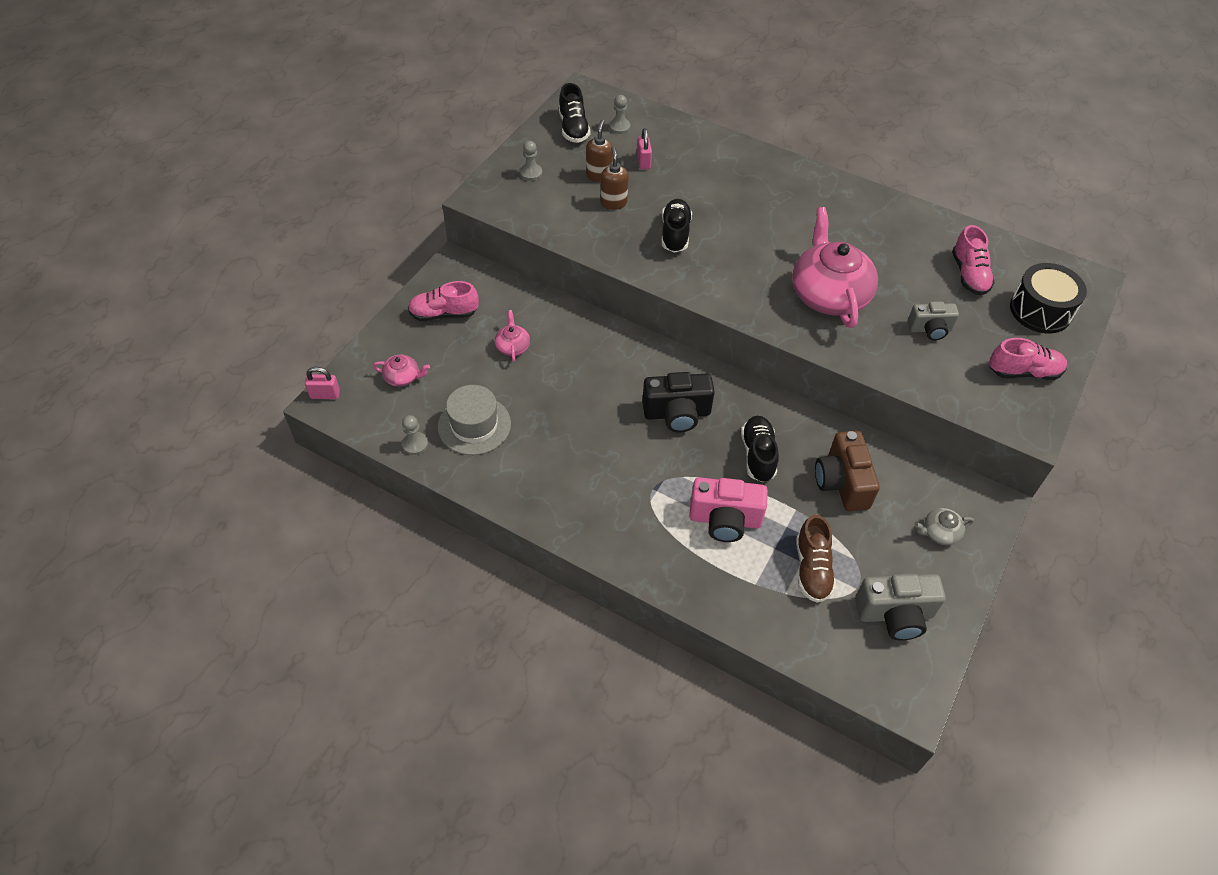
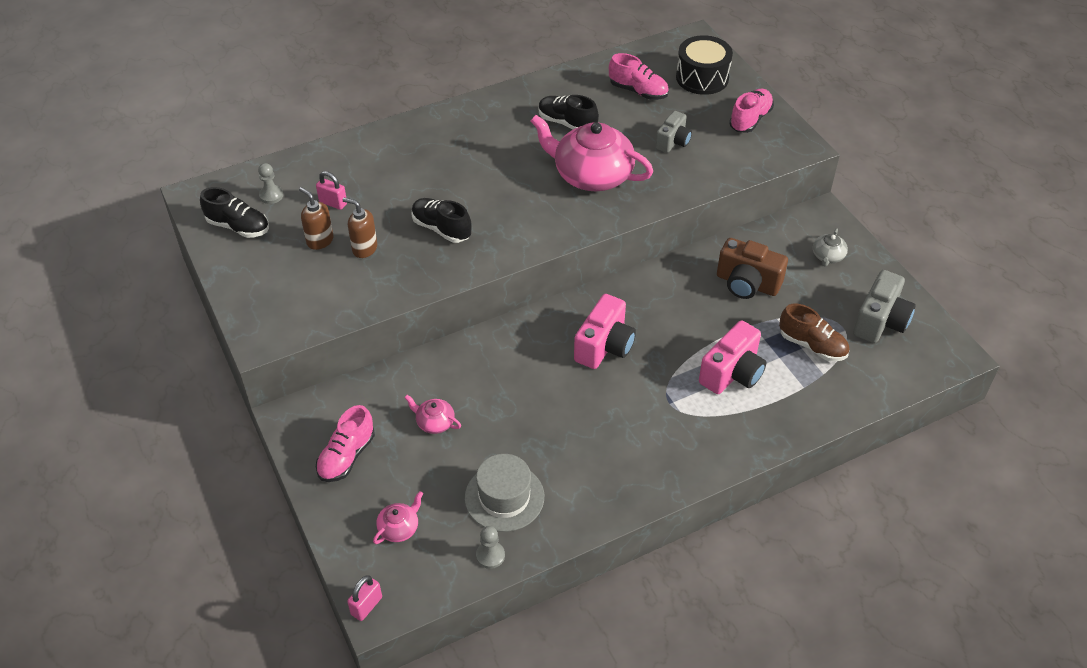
camera: 55 degrees left, 5 degrees down
grey pawn [520,141,542,181] -> none
black camera [642,372,715,432] -> pink camera [574,294,636,369]
black shoe [741,416,779,482] -> black shoe moved to [538,95,599,130]

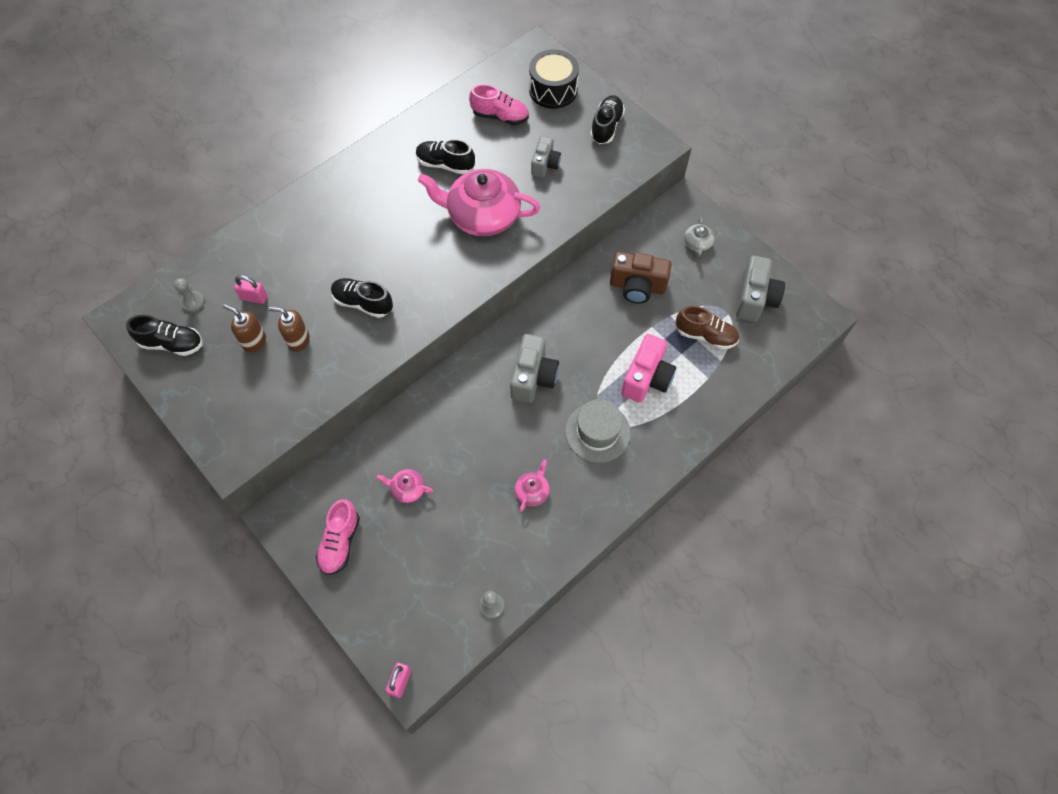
camera: 15 degrees left, 15 degrees up
pink teapot [373,491,423,544] -> pink teapot moved to [515,459,550,512]
grey hat [465,454,544,532] -> grey hat moved to [565,399,631,463]
pink camera [574,294,636,369] -> grey camera [510,334,559,403]
pink shoe [729,89,774,133] -> black shoe [590,95,625,144]

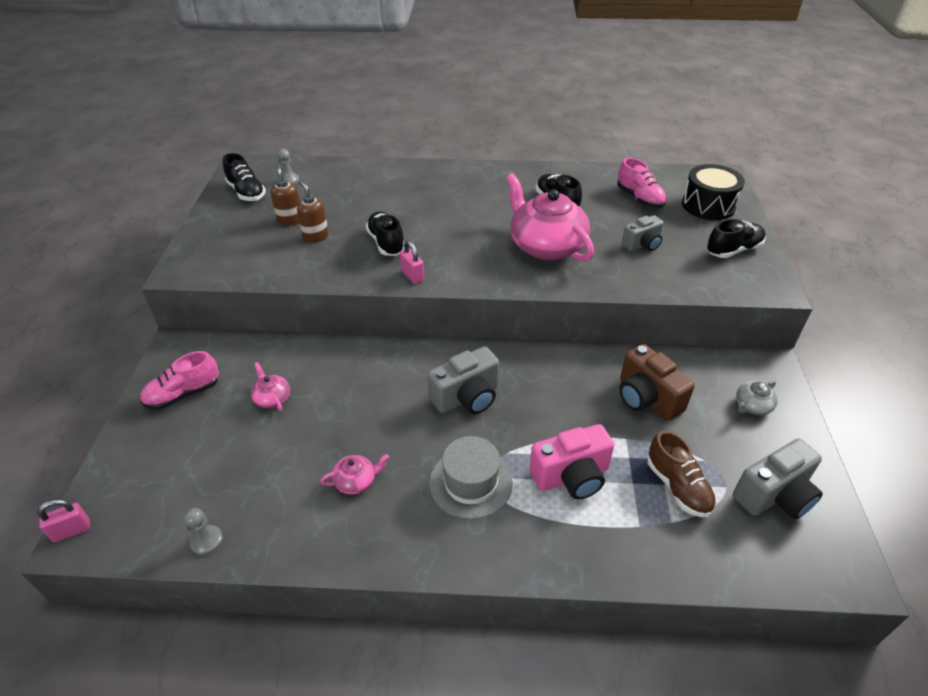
camera: 45 degrees right, 20 degrees down
pink padlock [234,275,267,304] -> pink padlock moved to [400,240,424,284]

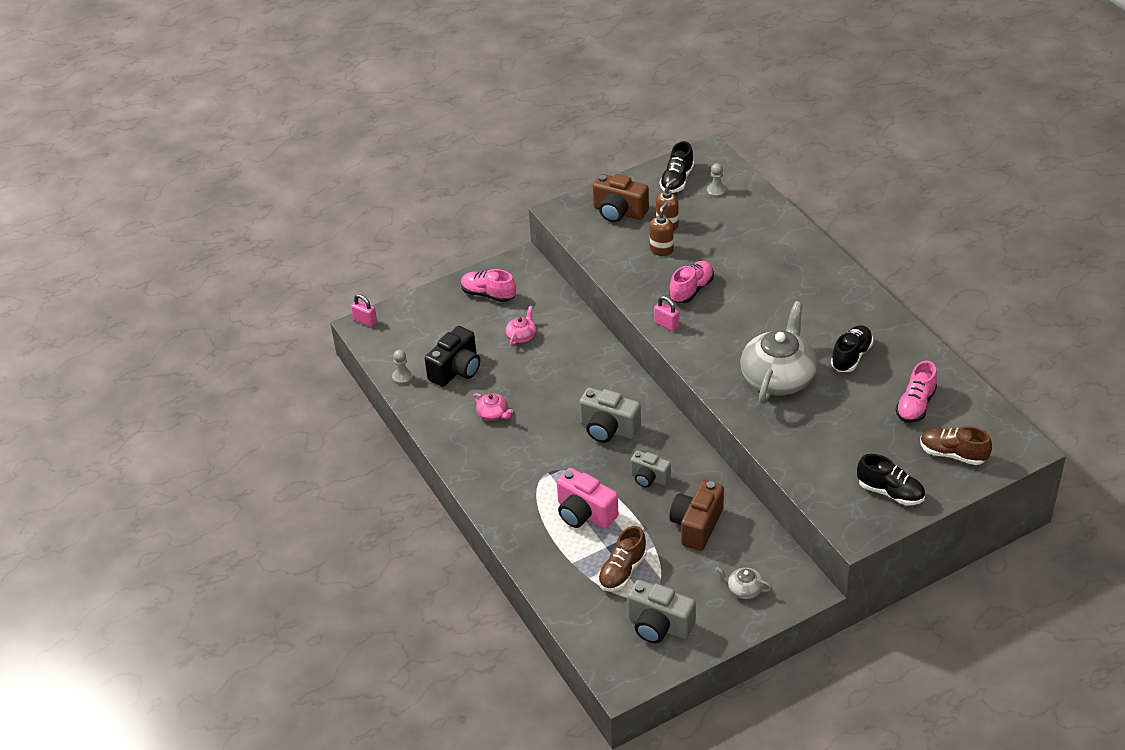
camera: 60 degrees right, 0 degrees up
black shoe [366,211,404,256] -> pink shoe [669,261,714,303]
pink padlock [400,240,424,284] -> pink padlock turned 75 degrees counterclockwise [654,296,679,331]
grey hat [429,436,513,519] -> none
pink teapot [506,173,594,262] -> grey teapot [741,301,817,404]
grey camera [622,215,664,251] -> grey camera moved to [630,450,671,487]
black drum [682,164,745,220] -> brown shoe [920,427,992,465]
none -> black camera [425,326,480,387]
none -> brown camera [593,174,649,222]

